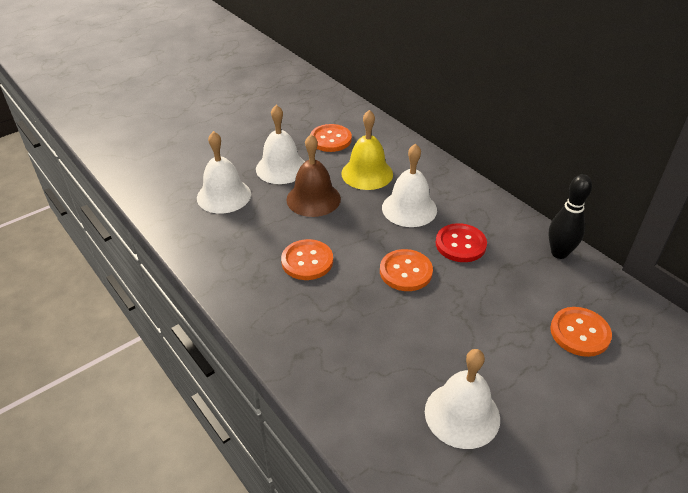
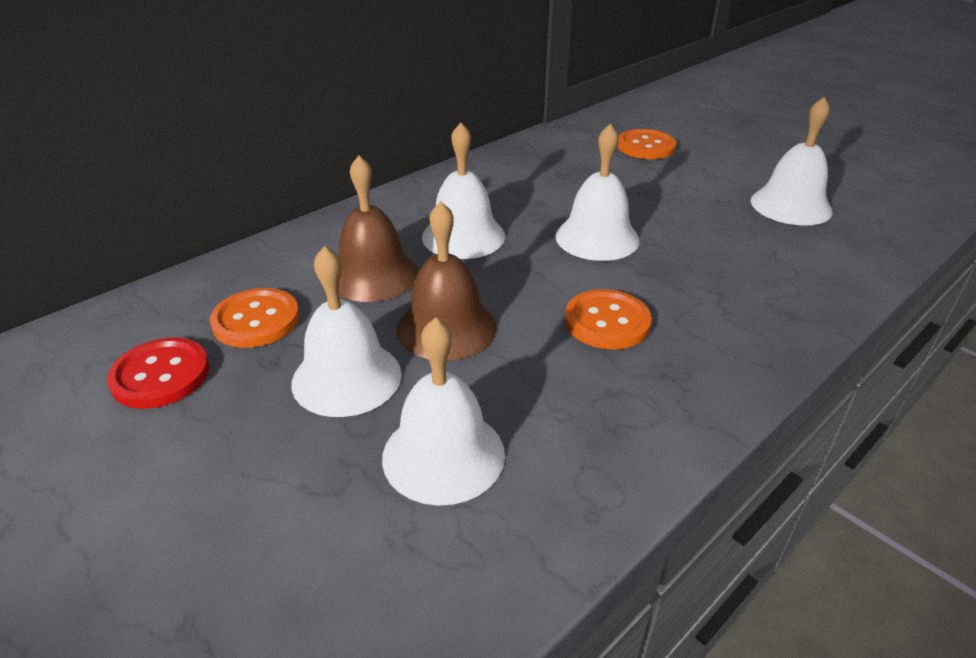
camera: 95 degrees left, 5 degrees down
yellow bell [341,110,393,190] -> brown bell [339,155,419,302]
orange button [380,249,433,291] -> white bell [555,124,640,261]
red button [436,223,487,262] -> red button moved to [107,337,209,409]
black bowling pin [549,174,592,259] -> none

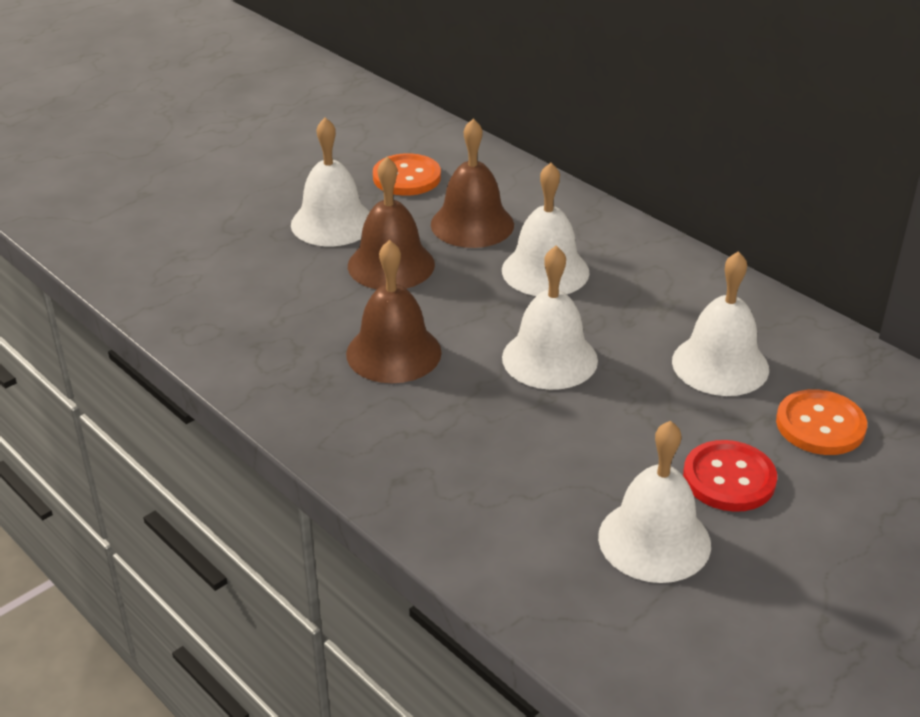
camera: 90 degrees right, 0 degrees up
red button [107,337,209,409] -> red button moved to [683,440,777,512]
white bell [382,317,505,506] -> white bell moved to [672,251,769,396]
orange button [565,289,652,350] -> brown bell [346,240,442,383]

